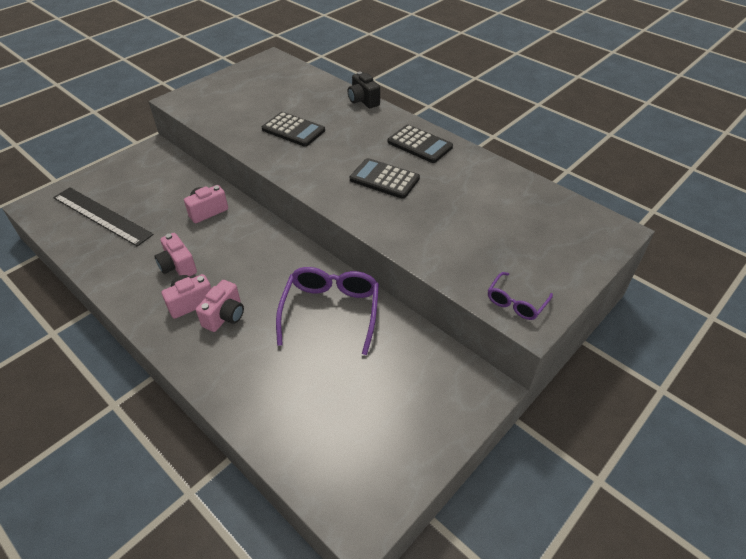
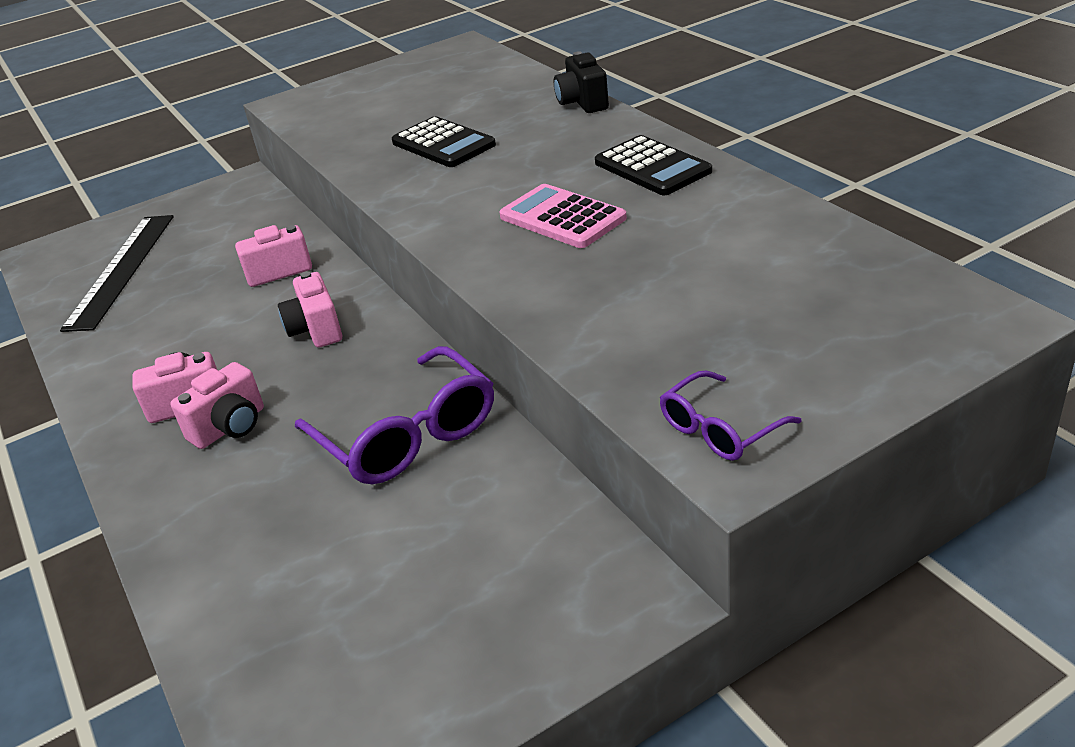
camera: 20 degrees right, 10 degrees down
black ruler [53,187,154,246] -> black ruler turned 45 degrees clockwise [60,215,174,332]
pink camera [154,233,197,276] -> pink camera moved to [278,271,342,348]
purple glasses [276,267,379,355] -> purple glasses turned 120 degrees clockwise [295,346,494,484]
black calculator [350,158,420,199] -> pink calculator [499,184,627,248]

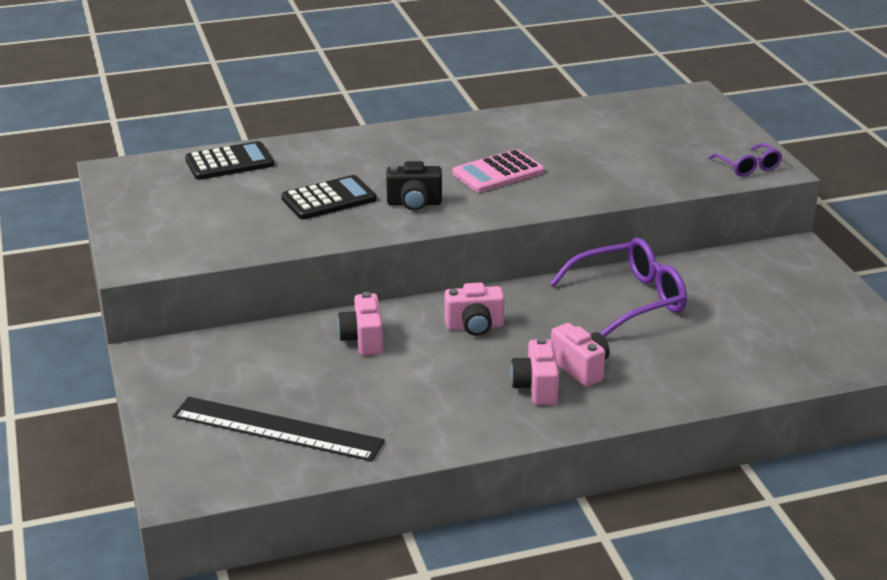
camera: 80 degrees left, 5 degrees down
black camera [554,51,609,113] -> black camera moved to [386,161,442,211]
black calculator [595,135,712,195] -> black calculator moved to [185,141,274,180]

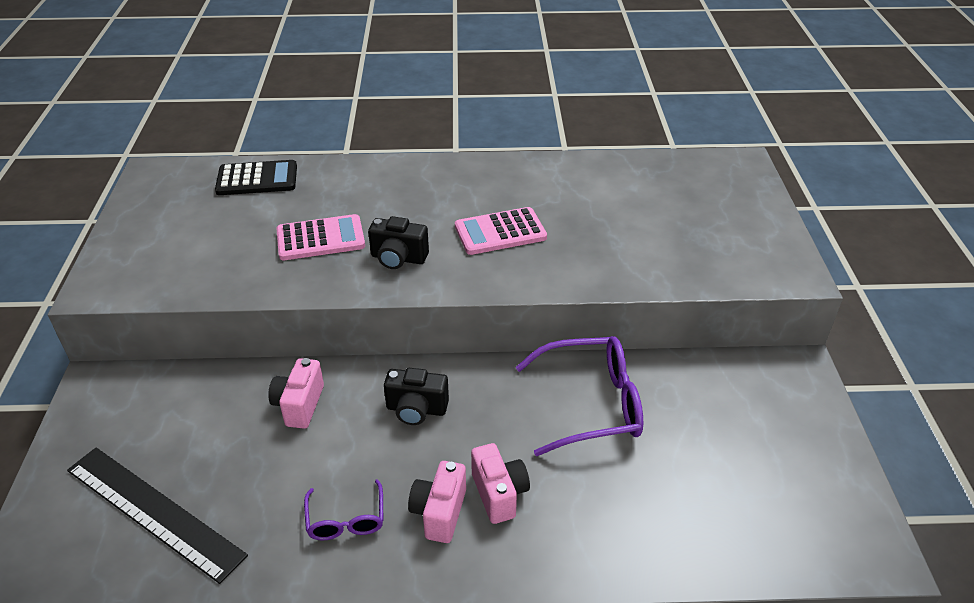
camera: 15 degrees right, 10 degrees up
black calculator [281,175,377,219] -> pink calculator [276,214,365,260]
pink camera [444,282,505,336] -> black camera [384,368,449,425]
purple glasses [708,143,782,177] -> purple glasses moved to [304,479,383,540]

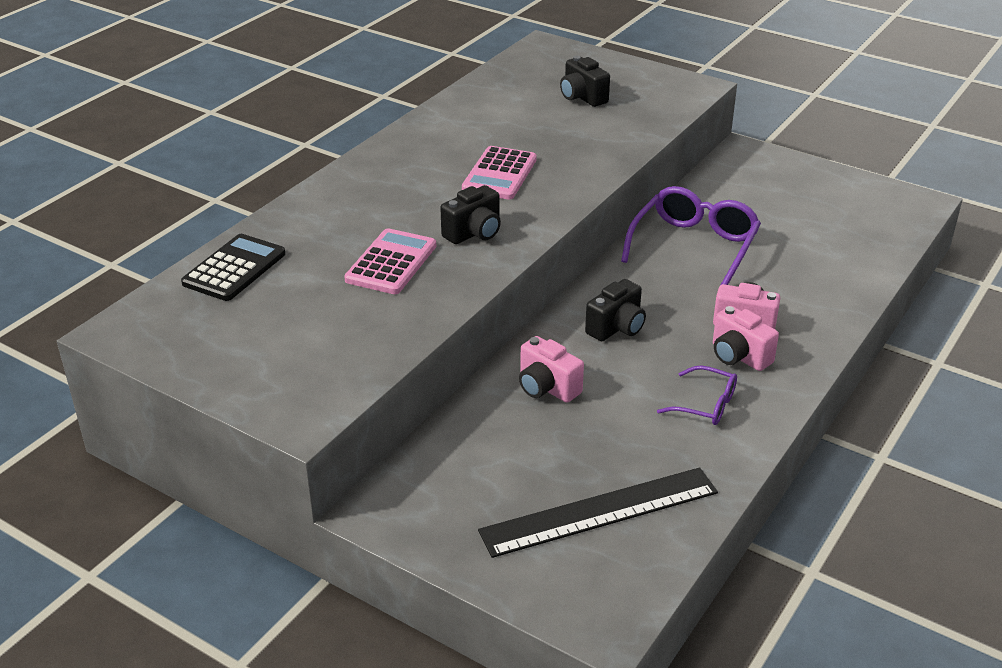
camera: 55 degrees left, 5 degrees down
none -> black camera [560,56,610,107]

